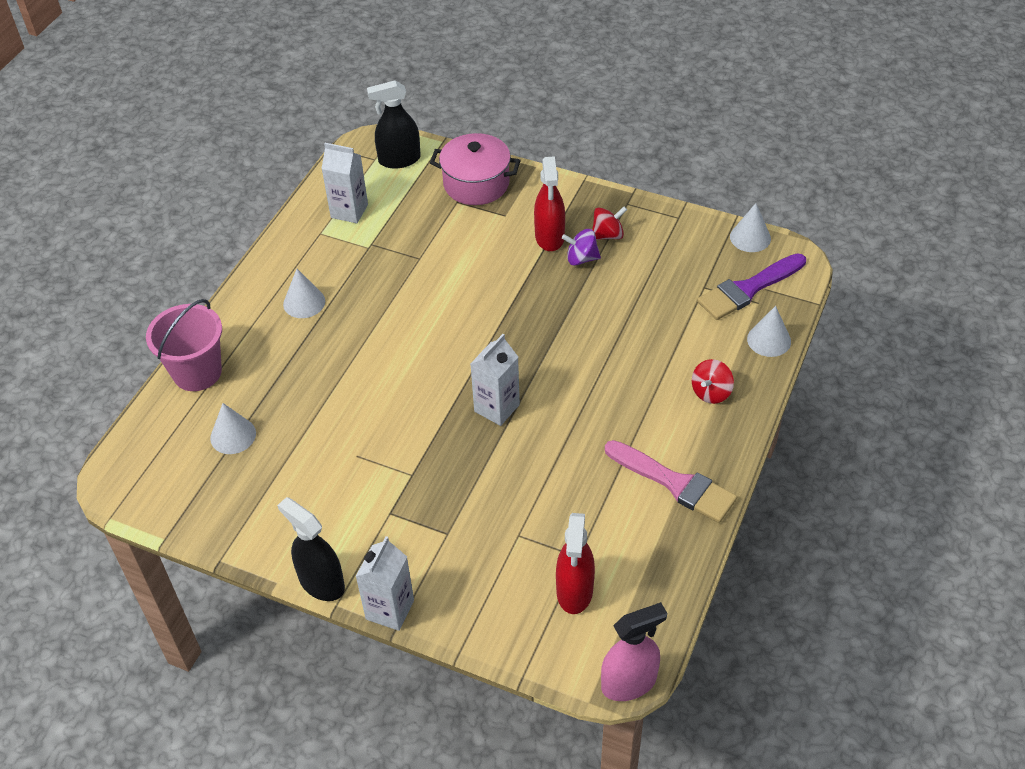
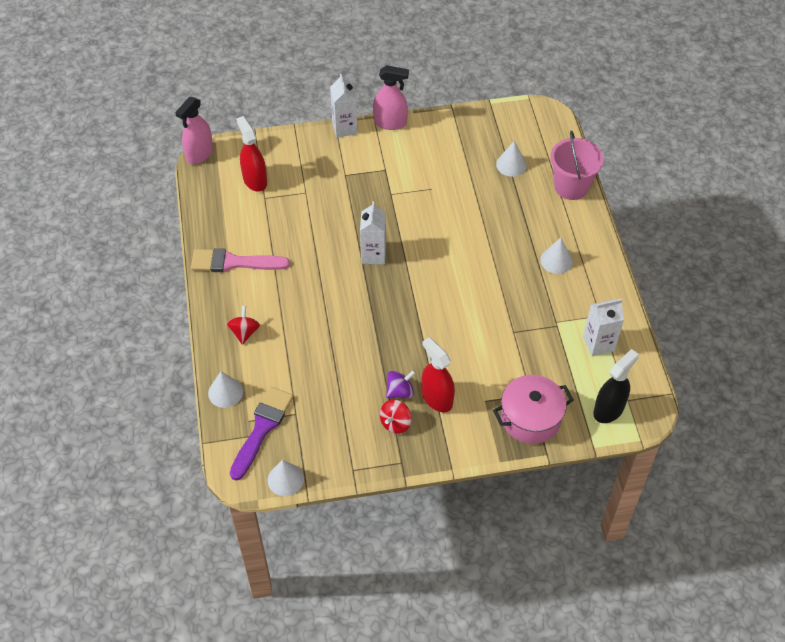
camera: 145 degrees right, 5 degrees up
black spray bottle [277,497,345,601] -> pink spray bottle [373,65,409,130]

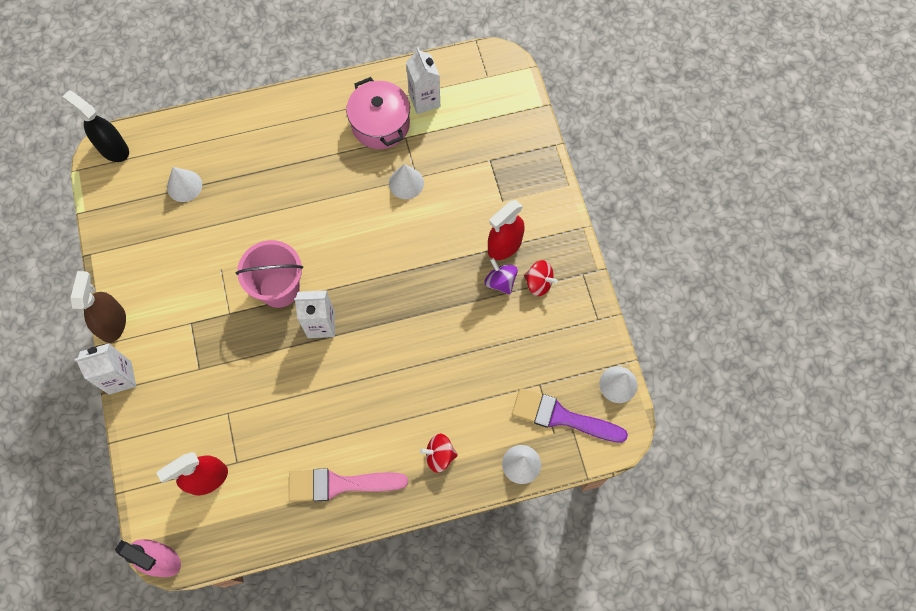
camera: 95 degrees left, 15 degrees up
pink brush [191,248,290,272] -> pink brush turned 90 degrees clockwise [289,468,408,502]
pink spray bottle [373,65,409,130] -> brown spray bottle [71,271,126,343]
pink pot [493,375,574,444] -> pink pot moved to [346,77,410,149]
white cone [540,238,573,274] -> white cone moved to [389,164,424,199]
pink bucket [550,130,604,200] -> pink bucket moved to [236,240,303,308]
black spray bottle [593,349,639,423] -> black spray bottle moved to [62,90,129,162]

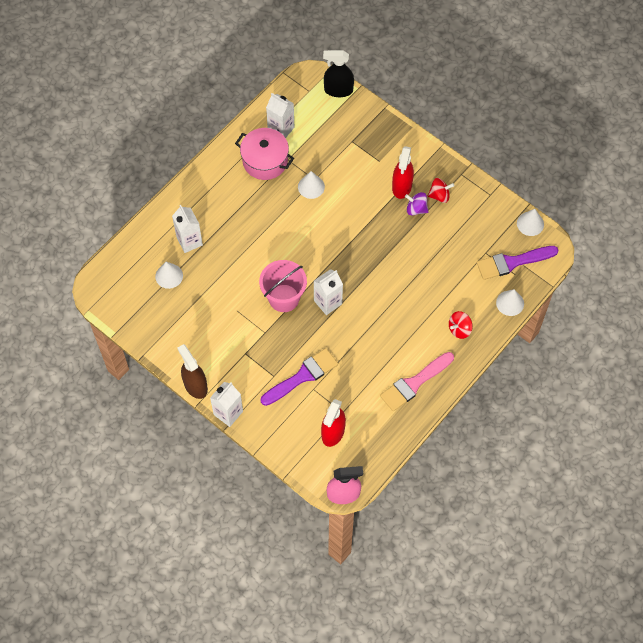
camera: 35 degrees left, 5 degrees down
black spray bottle [62,90,129,162] -> black spray bottle moved to [323,50,354,97]
none -> white carton [172,205,203,253]
none -> purple brush [261,348,338,406]

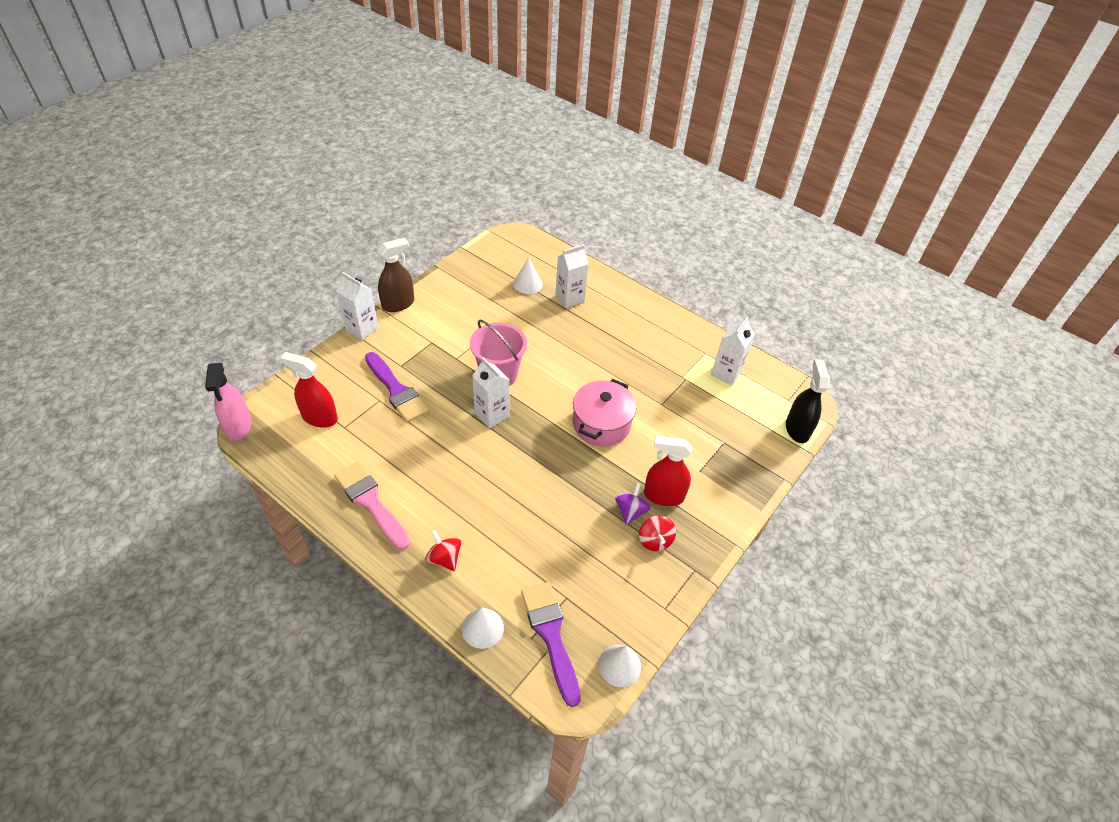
camera: 85 degrees right, 15 degrees down
pink pot [235,128,294,180] -> pink pot moved to [573,379,636,446]
white cone [298,171,325,199] -> none

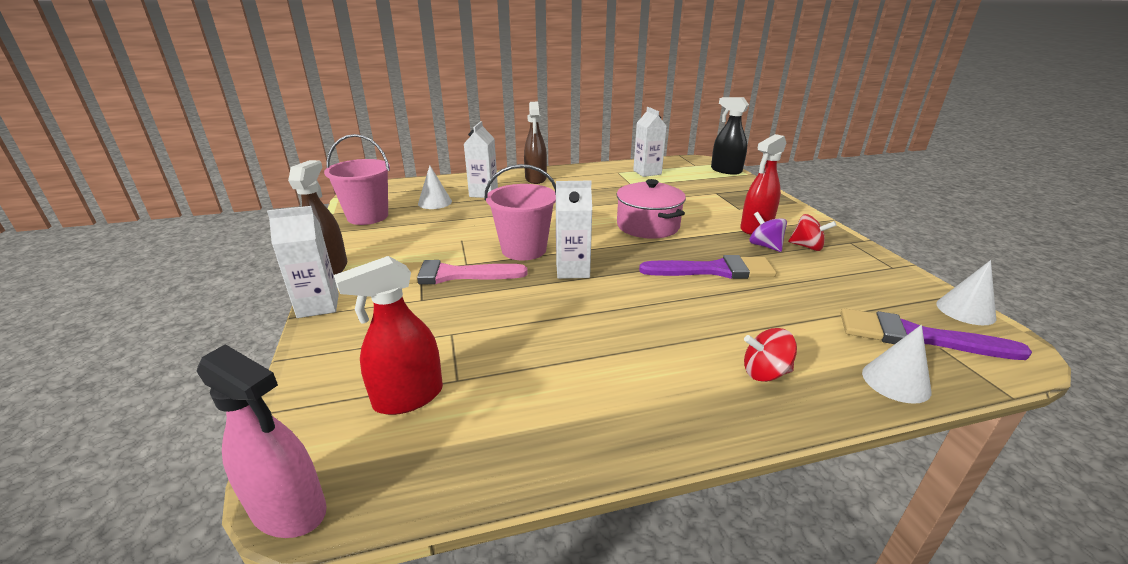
camera: 50 degrees left, 20 degrees down
pink brush [334,462,410,550] -> pink brush moved to [403,260,528,285]
purple brush [365,352,429,423] -> purple brush moved to [639,255,777,279]
none -> pink bucket [324,134,390,225]
none -> brown spray bottle [524,102,547,184]

